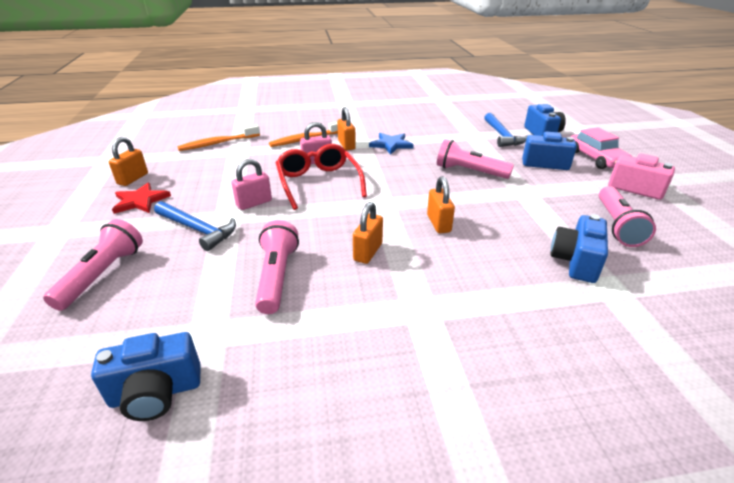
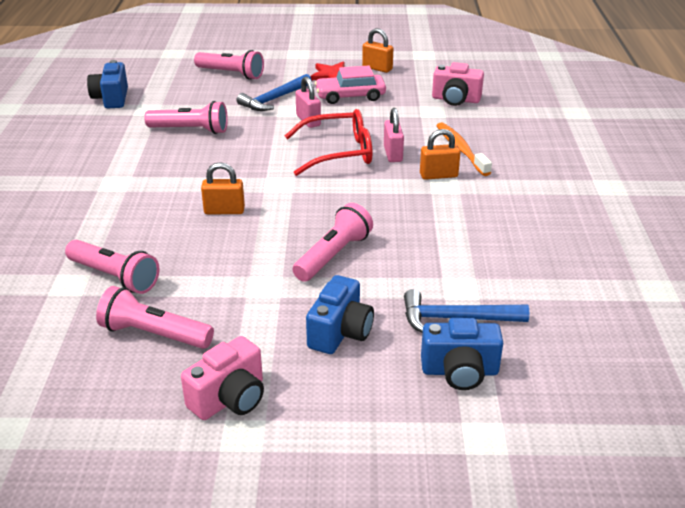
camera: 100 degrees right, 0 degrees up
orange toothbrush [177,124,260,151] -> pink camera [432,62,484,106]
orange padlock [353,202,383,264] -> none
blue star [369,133,414,155] -> none
blue camera [550,214,608,283] -> pink flashlight [65,240,160,294]
pink car [570,127,632,169] -> pink car moved to [315,66,386,104]

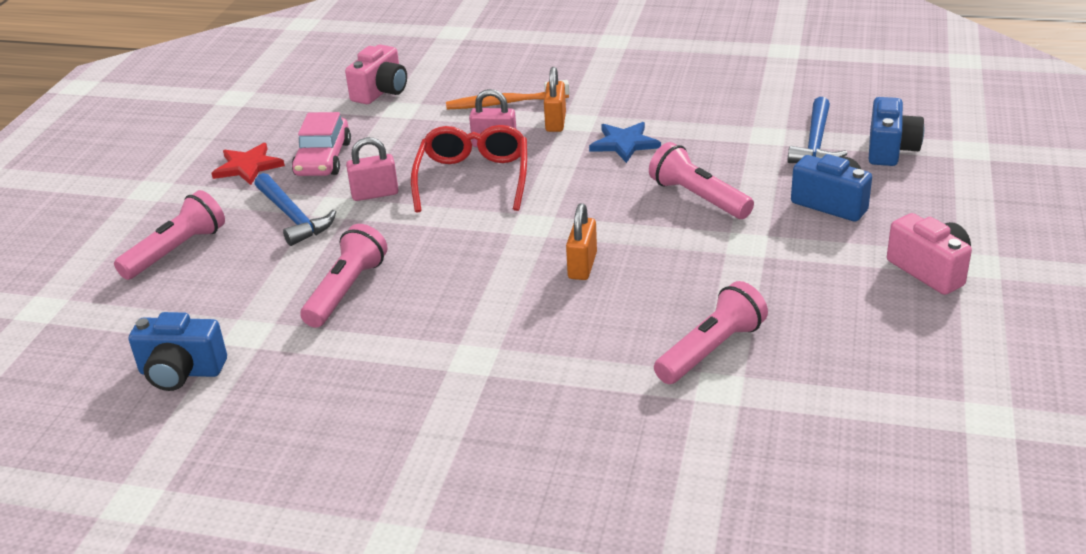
camera: 75 degrees left, 0 degrees up
pink flashlight [96,286,214,349] -> none
orange padlock [362,28,393,73] -> none
none -> blue star [589,122,661,163]

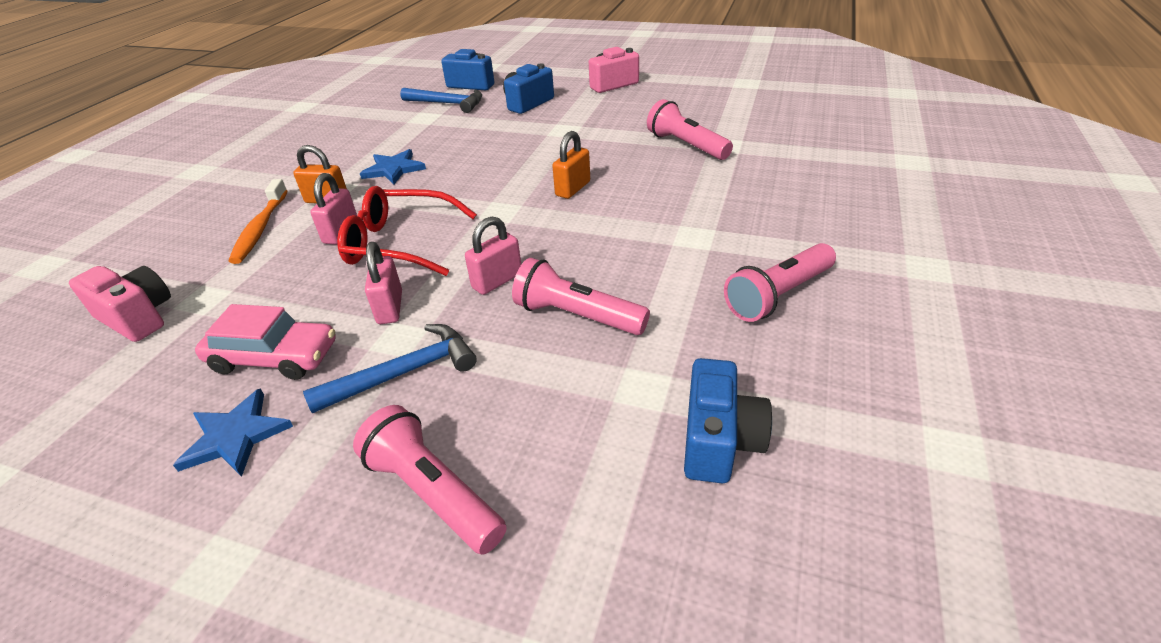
camera: 85 degrees left, 5 degrees up
red star [212,143,285,185] -> blue star [173,388,293,477]
orange padlock [566,203,597,280] -> orange padlock turned 75 degrees counterclockwise [552,131,590,199]
pink flashlight [649,142,754,219] -> pink flashlight moved to [724,243,836,322]
none -> pink padlock [465,217,521,295]

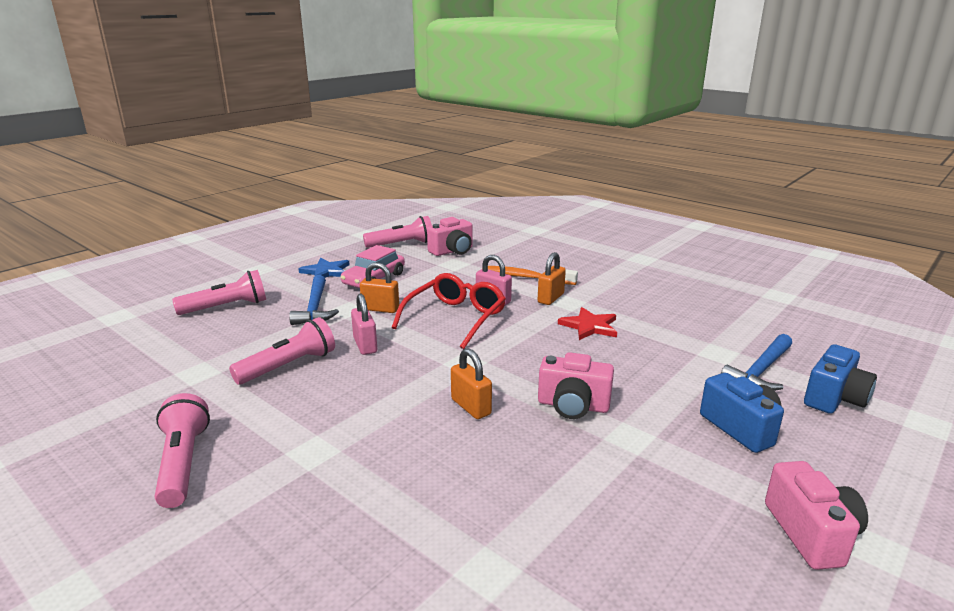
camera: 110 degrees right, 15 degrees down
blue star [360,149,426,184] -> red star [558,307,617,340]
pink padlock [365,242,402,324] -> orange padlock [360,262,399,313]
pink flashlight [647,99,733,160] -> pink flashlight moved to [363,216,432,248]
blue camera [684,358,772,483] -> none
none -> pink camera [538,352,614,419]

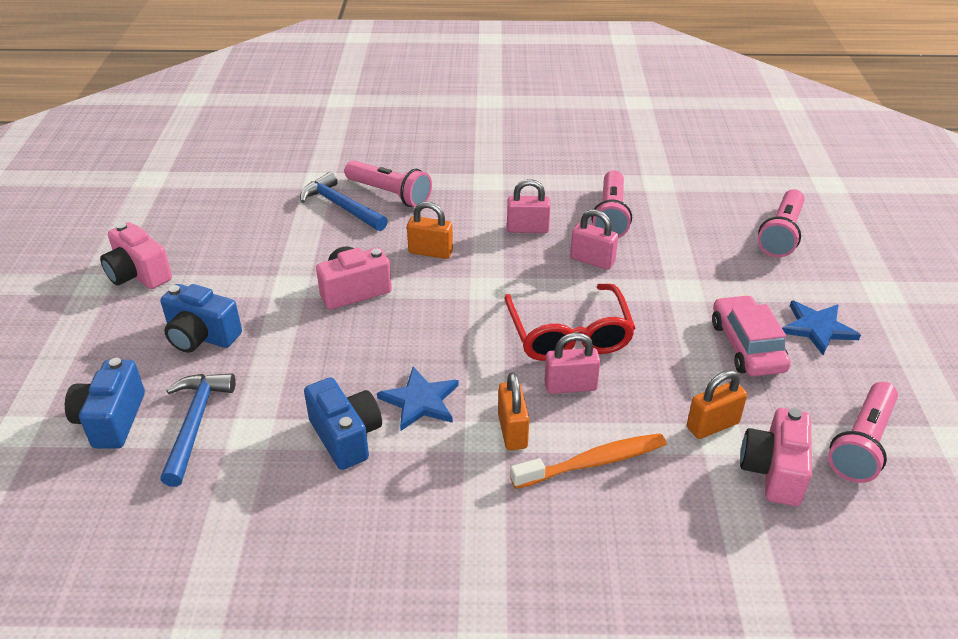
camera: 140 degrees right, 15 degrees up
pink flashlight [154,393,210,508] -> pink flashlight moved to [344,160,432,207]
blue hammer [289,275,339,325] -> blue hammer moved to [300,172,388,231]
orange padlock [360,262,399,313] -> orange padlock moved to [687,370,747,439]
red star [558,307,617,340] -> blue star [377,367,459,431]
none -> blue camera [304,377,382,470]
none -> pink padlock [507,179,551,233]

